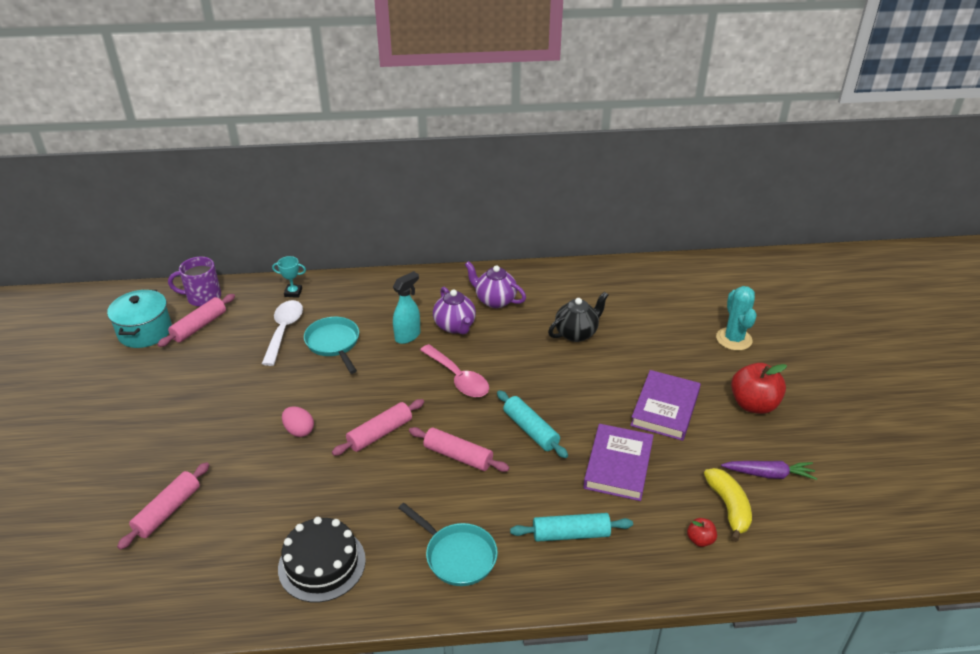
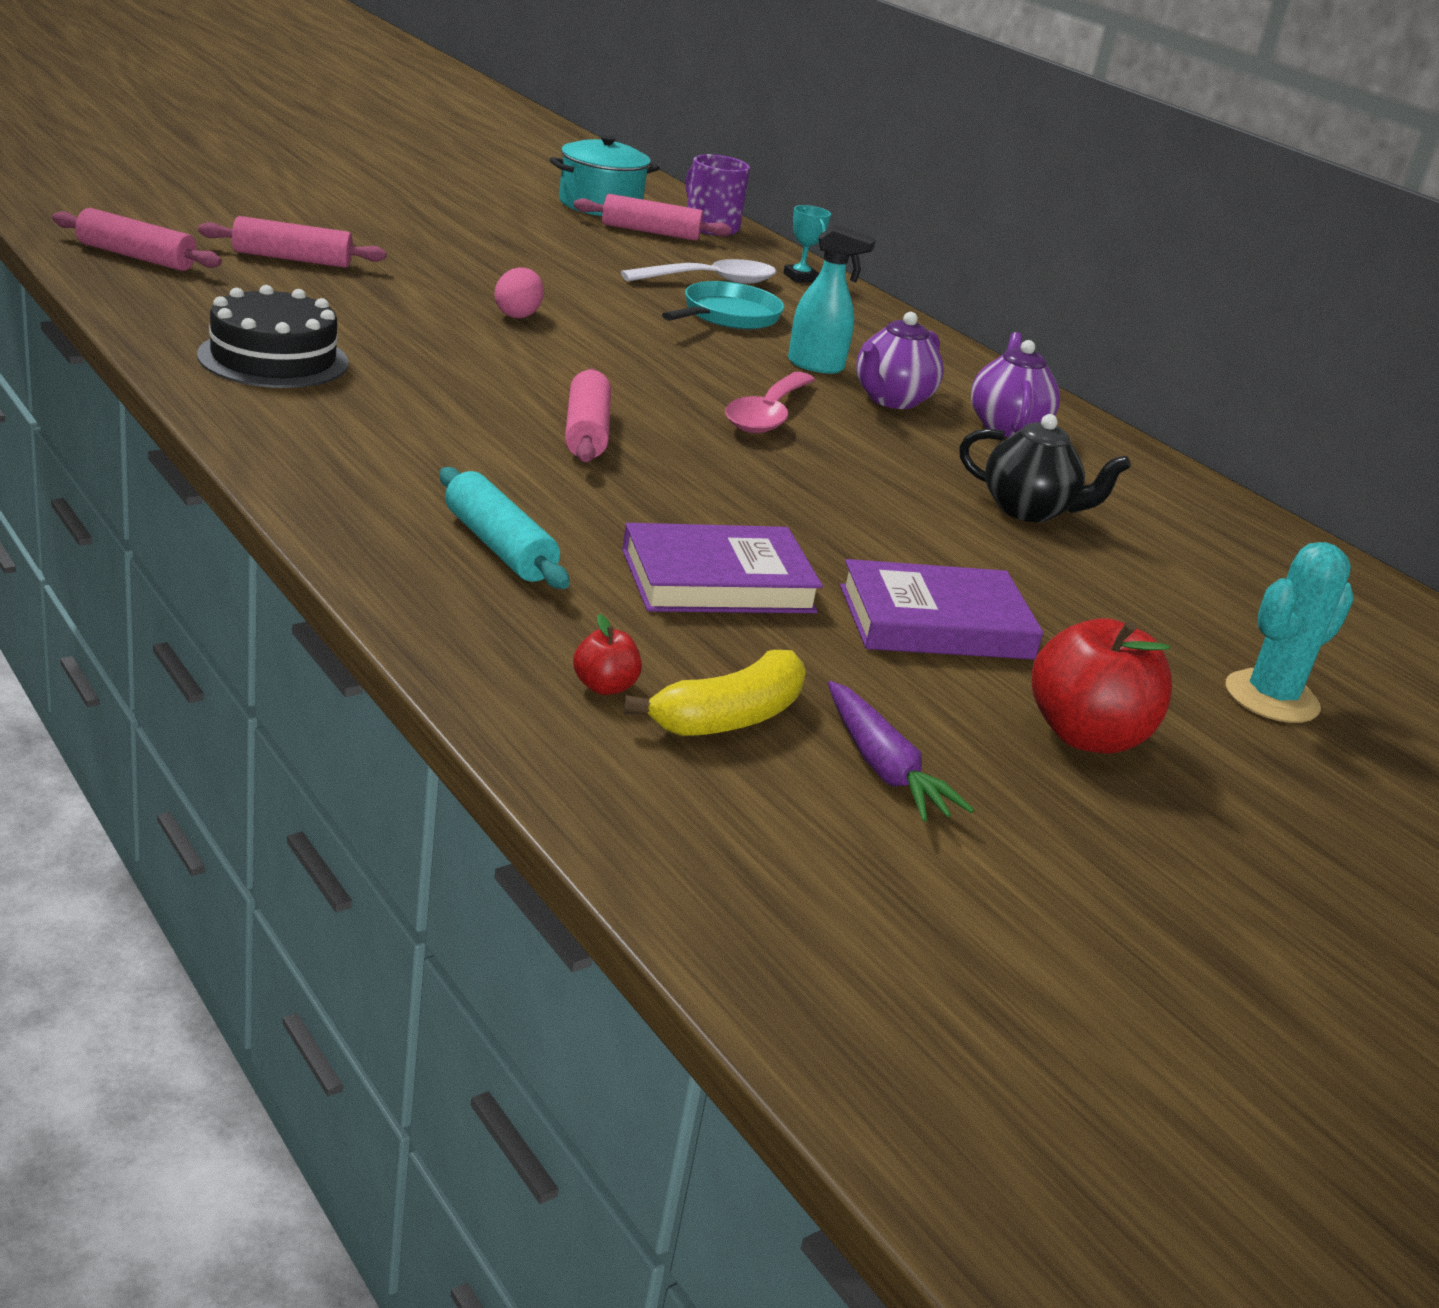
camera: 55 degrees right, 10 degrees down
pink rolling pin [332,399,424,456] -> pink rolling pin moved to [52,208,222,271]
turquoise pan [399,503,498,586] -> none
turquoise rolling pin [497,390,568,458] -> none

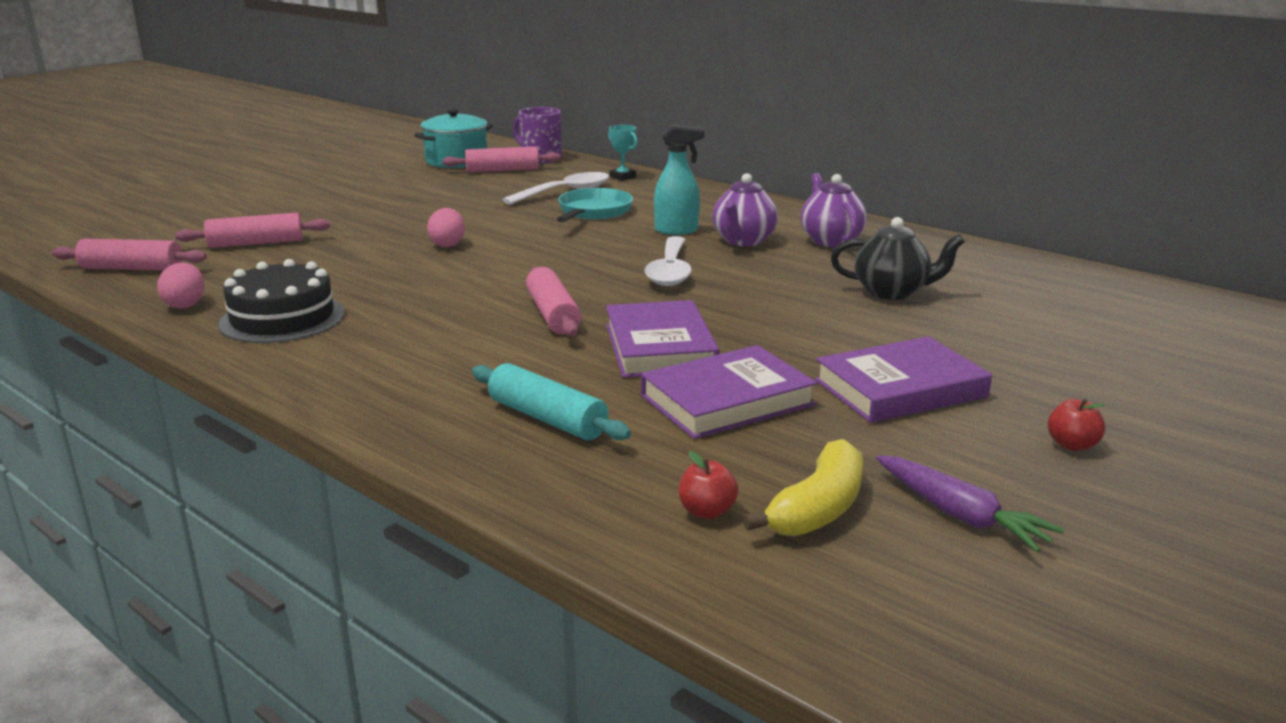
camera: 10 degrees left, 5 degrees down
pink spoon [725,372,815,433] -> white spoon [644,236,692,286]
red apple [1032,618,1172,754] -> red apple [1048,399,1106,451], size x0.48
turquoise cactus [1226,542,1354,723] -> none
none -> pink egg [157,262,205,308]
none -> purple book [606,300,720,378]

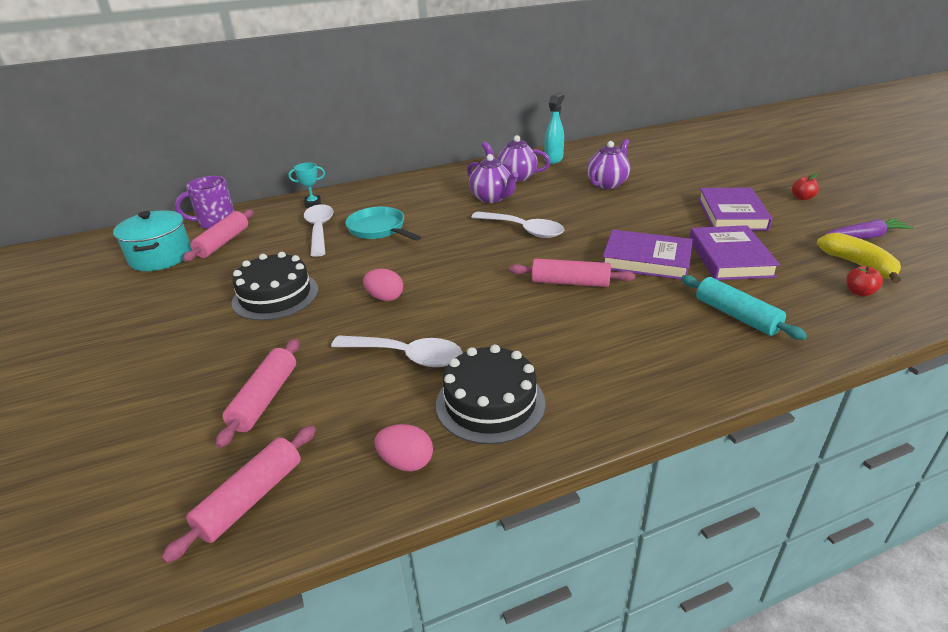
camera: 60 degrees left, 10 degrees up
turquoise rolling pin [472,363,631,440] -> turquoise rolling pin turned 75 degrees clockwise [681,275,807,340]
turquoise spray bottle [654,124,704,235] -> turquoise spray bottle moved to [545,92,565,164]
black teapot [831,217,965,300] -> purple teapot [587,139,630,189]
none -> black cake [232,252,318,321]
none -> white spoon [331,335,463,367]

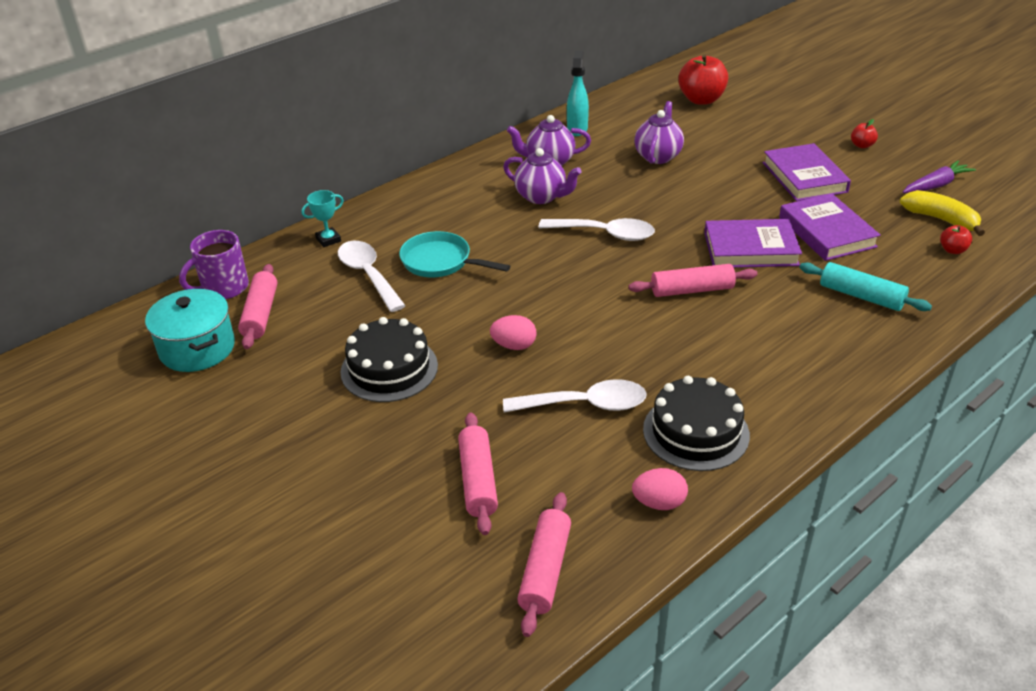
camera: 20 degrees left, 5 degrees up
none -> red apple [678,54,728,105]

